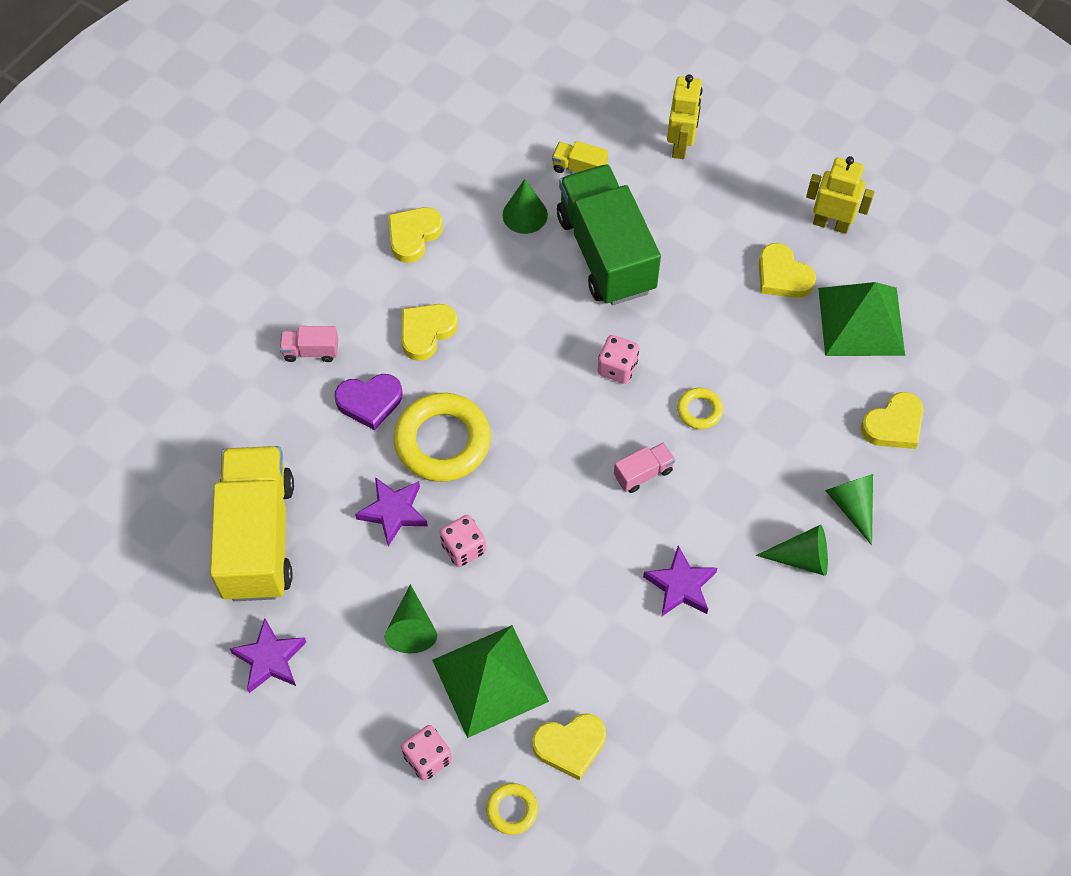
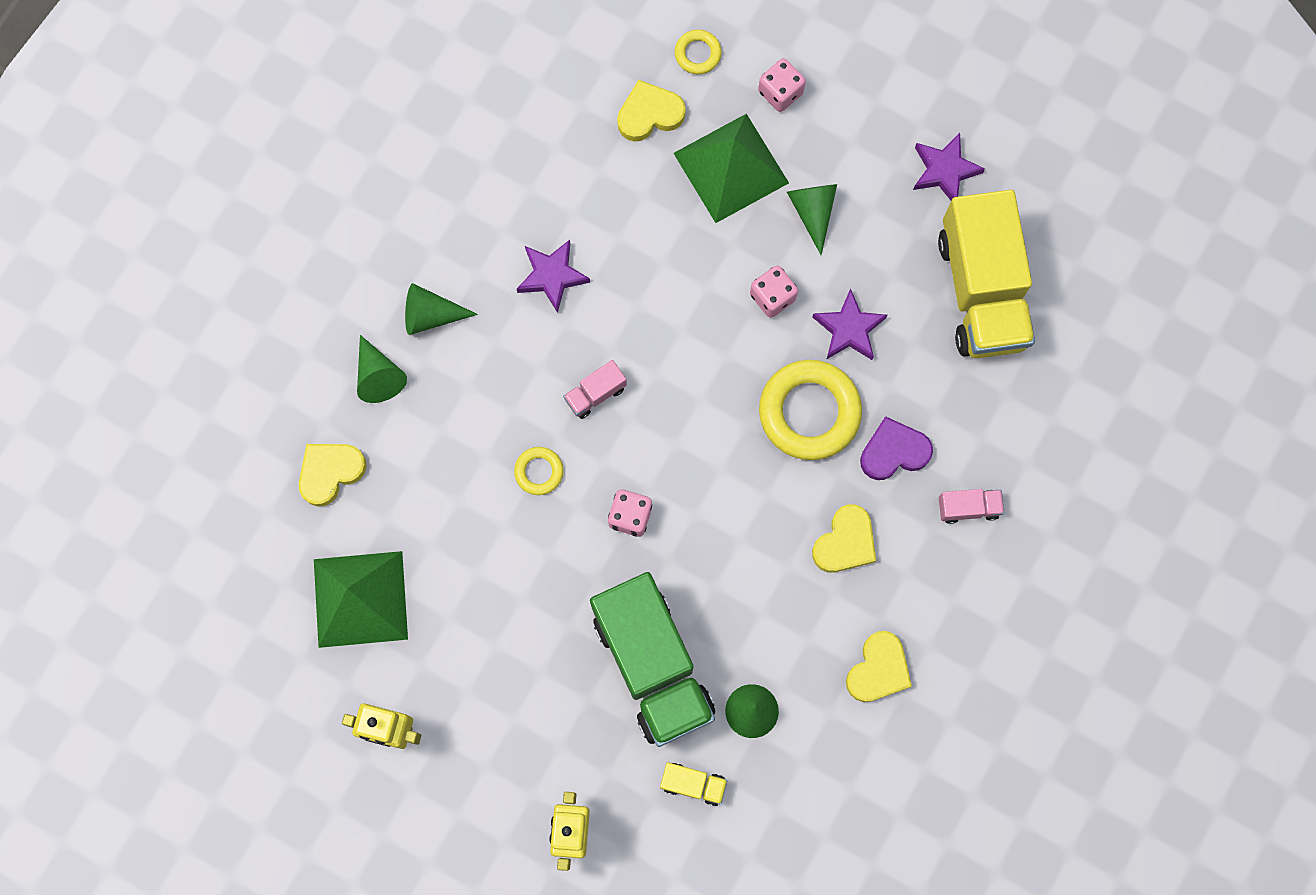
camera: 175 degrees right, 15 degrees up
yellow heart [759,243,816,298] -> none

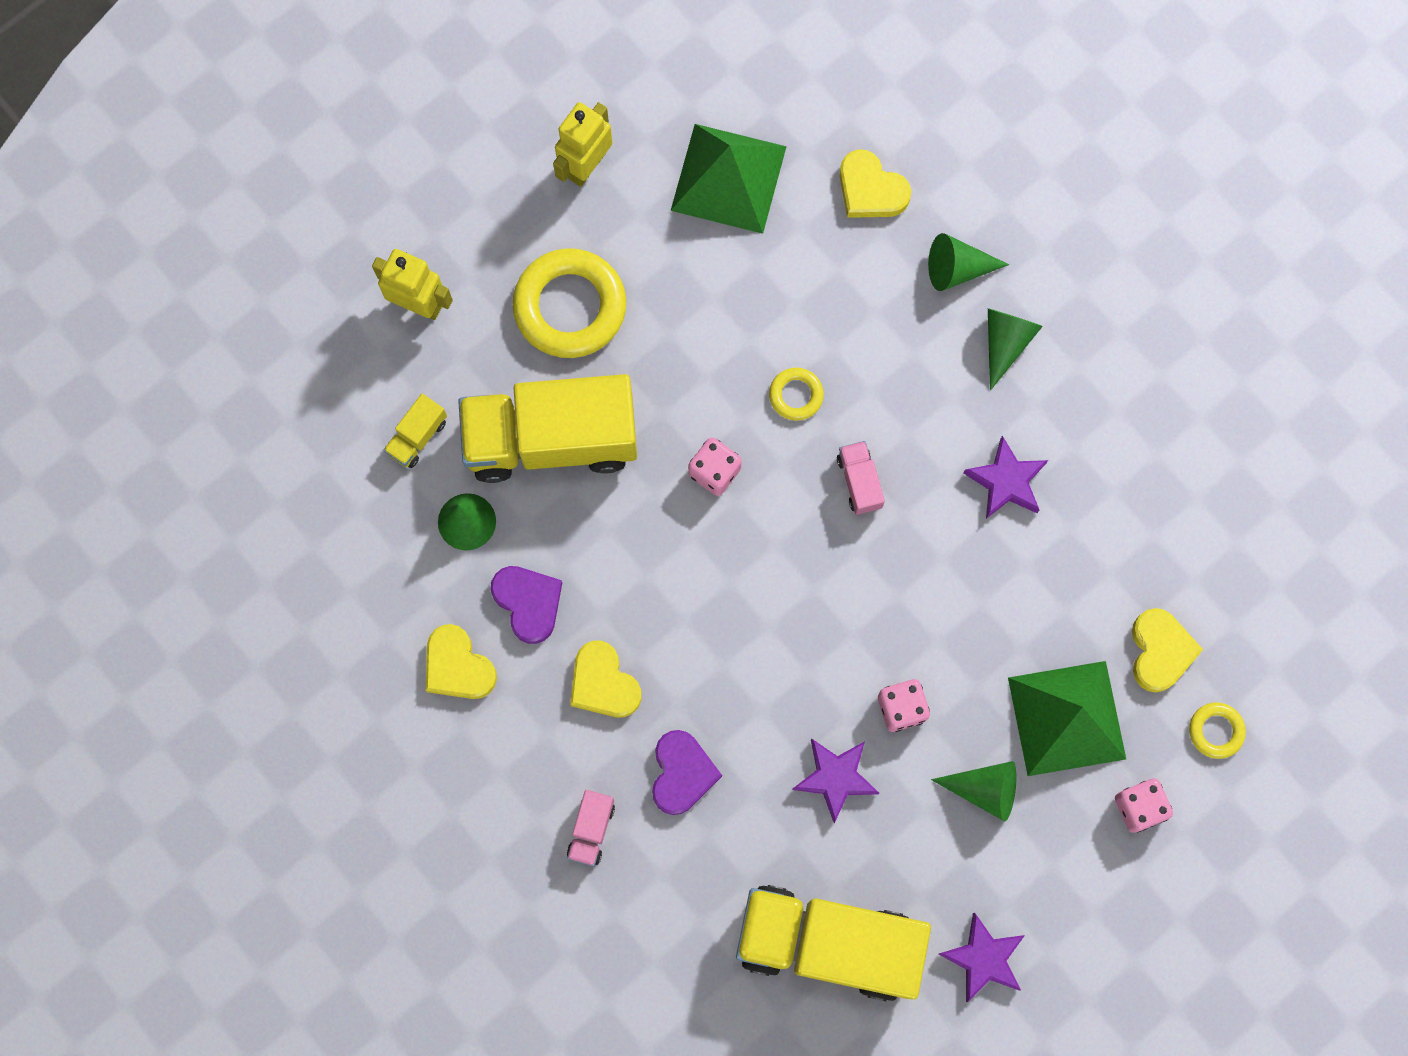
camera: 110 degrees right, 0 degrees up
yellow heart [299,444,367,507] -> yellow heart turned 150 degrees clockwise [840,149,911,218]
green truck [590,572,715,747] -> yellow truck [458,374,637,483]
yellow ring [759,360,862,460] -> yellow ring moved to [513,248,626,358]
none -> purple heart [491,566,562,644]

